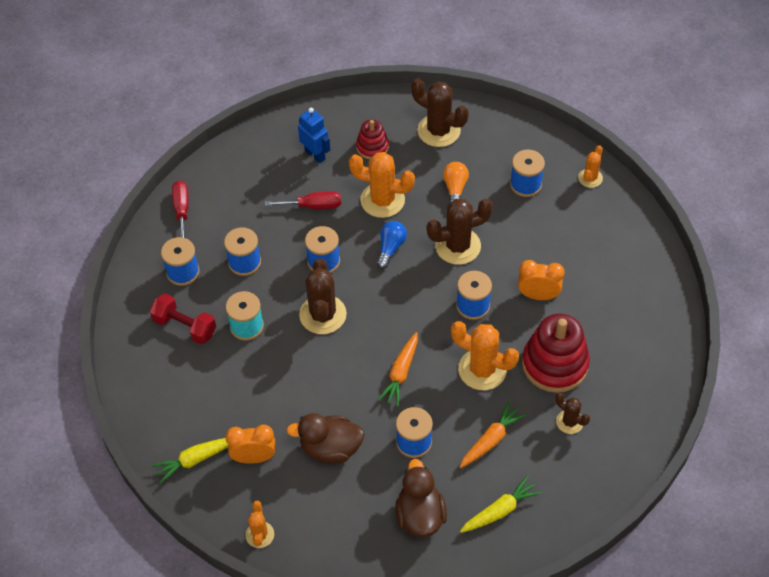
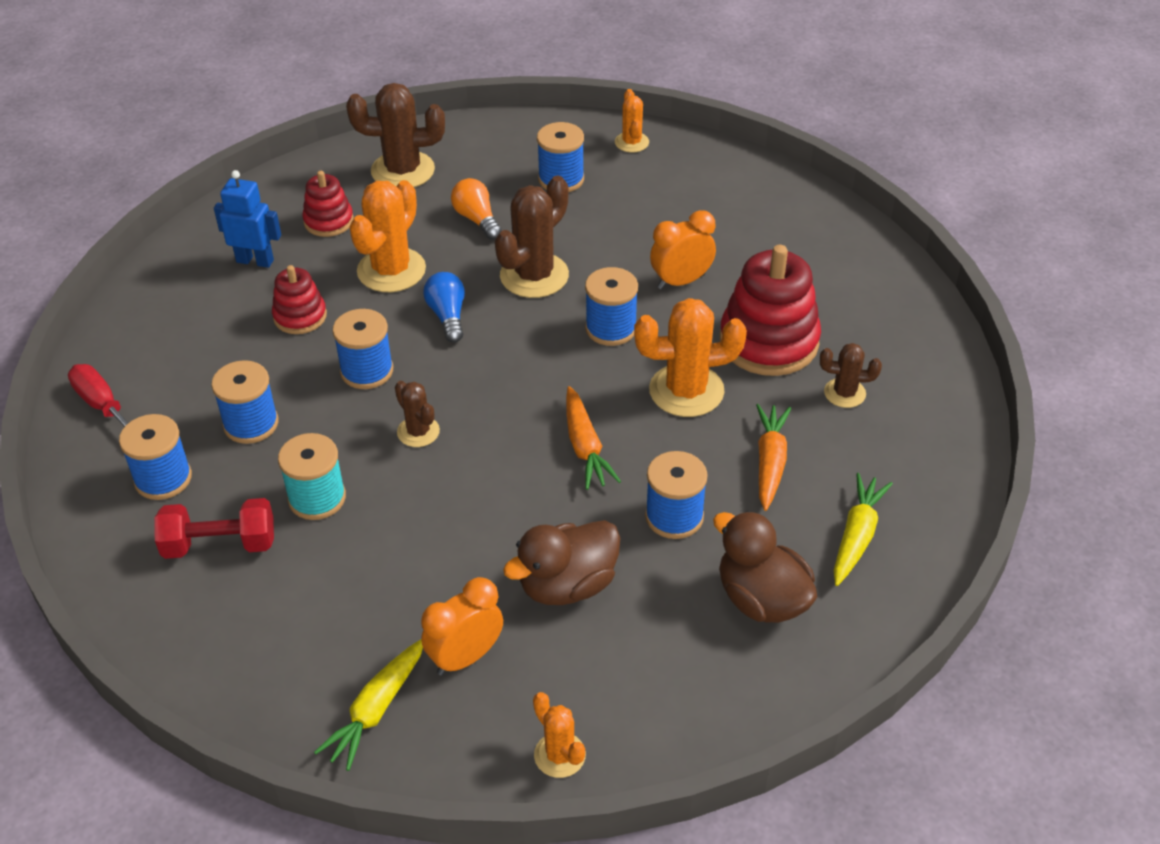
camera: 35 degrees left, 10 degrees down
red screwdriver [265,191,341,209] -> red stacking toy [272,265,327,334]
brown cactus [299,258,347,334] -> brown cactus [395,381,440,447], size x0.55
orange cactus [349,152,415,218] -> orange cactus turned 45 degrees counterclockwise [349,180,426,292]

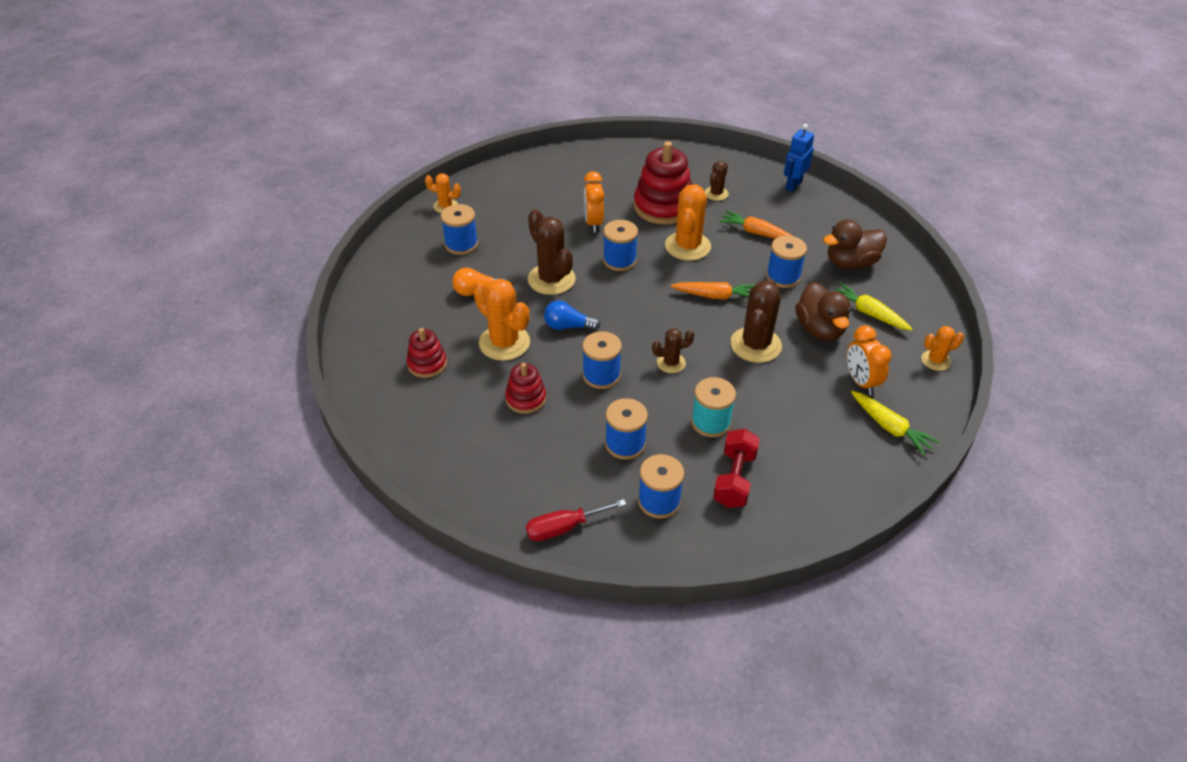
camera: 70 degrees left, 0 degrees up
blue robot [214,170,281,268] -> blue robot moved to [784,124,814,192]
brown cactus [346,83,445,187] -> brown cactus moved to [730,279,782,363]
yellow carrot [834,473,893,586] -> yellow carrot moved to [835,283,912,331]

